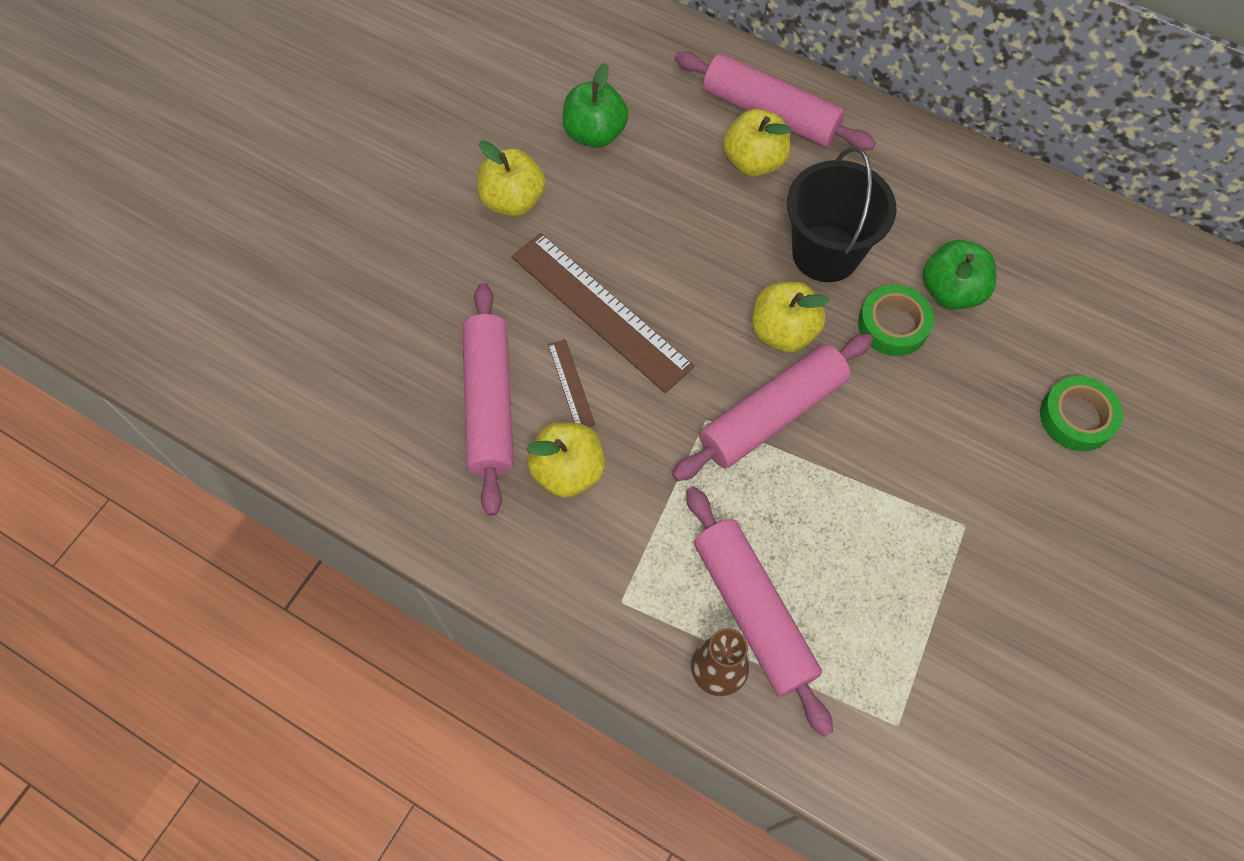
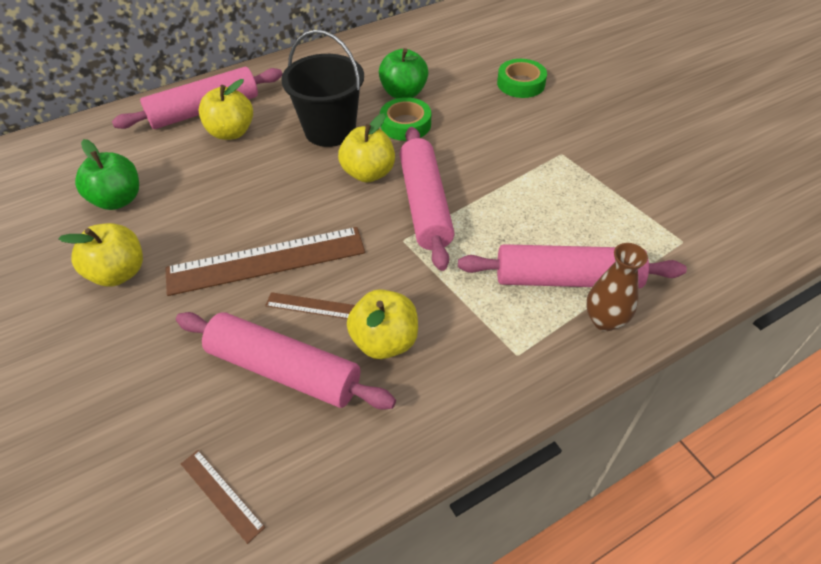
camera: 60 degrees left, 15 degrees down
none -> brown ruler [181,450,265,544]

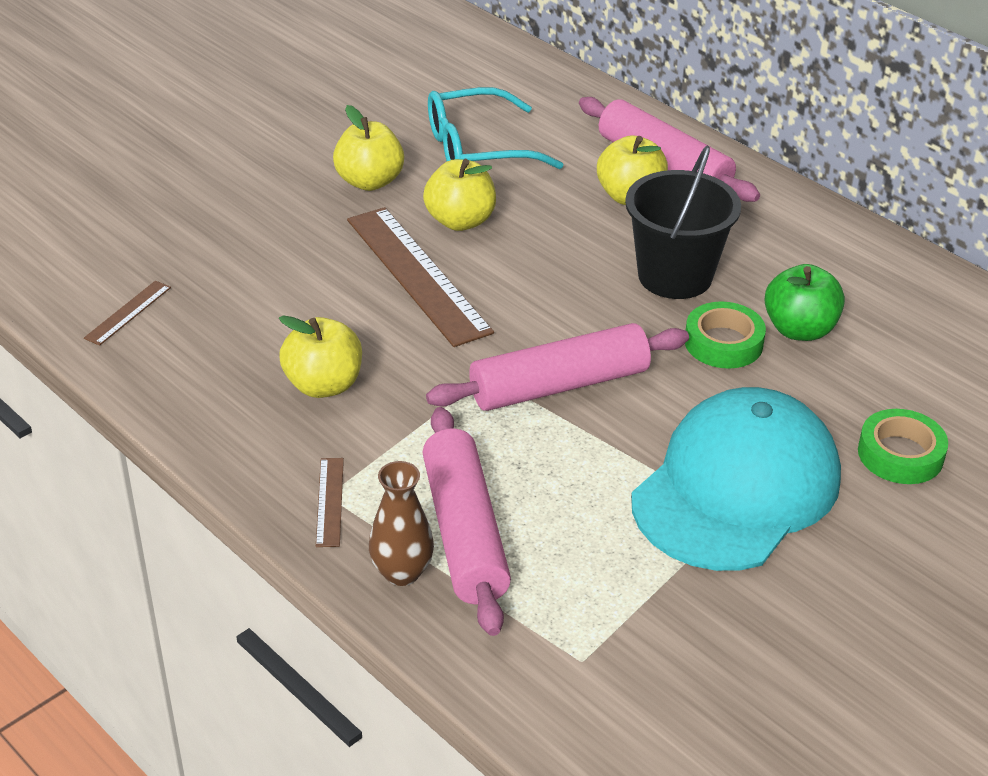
camera: 75 degrees right, 10 degrees down
green apple [75,139,139,210] -> turquoise glasses [428,87,564,169]
pink rolling pin [176,312,396,410] -> none
brown ruler [265,292,355,319] -> brown ruler moved to [316,458,344,547]
yellow apple [338,113,395,183] -> yellow apple moved to [423,159,496,231]
none -> turquoise cap [631,387,841,571]

